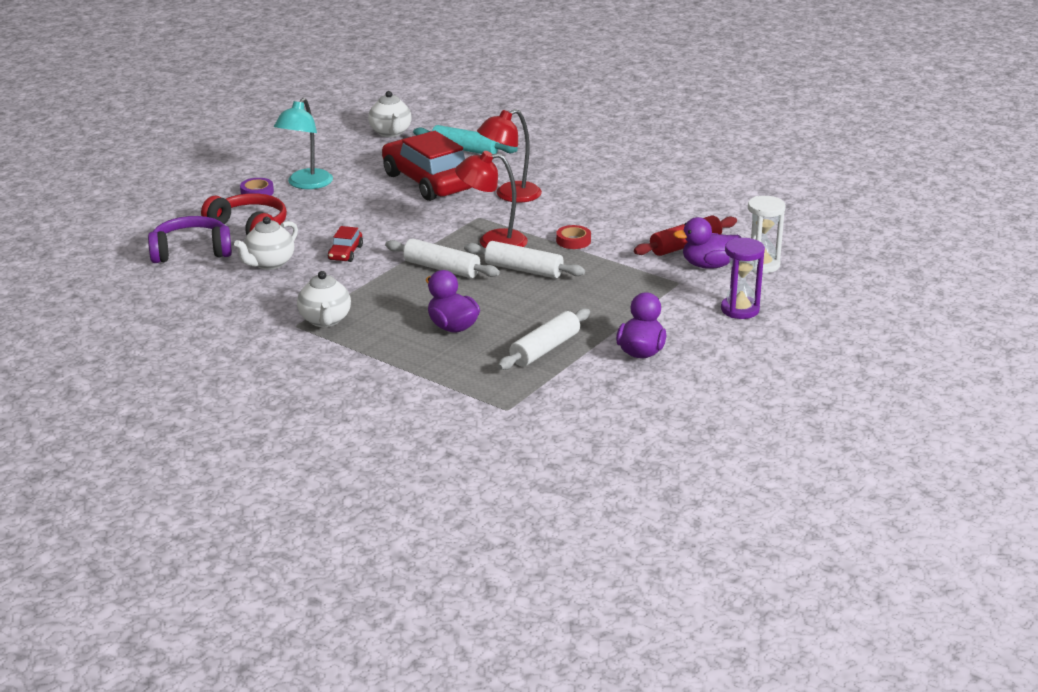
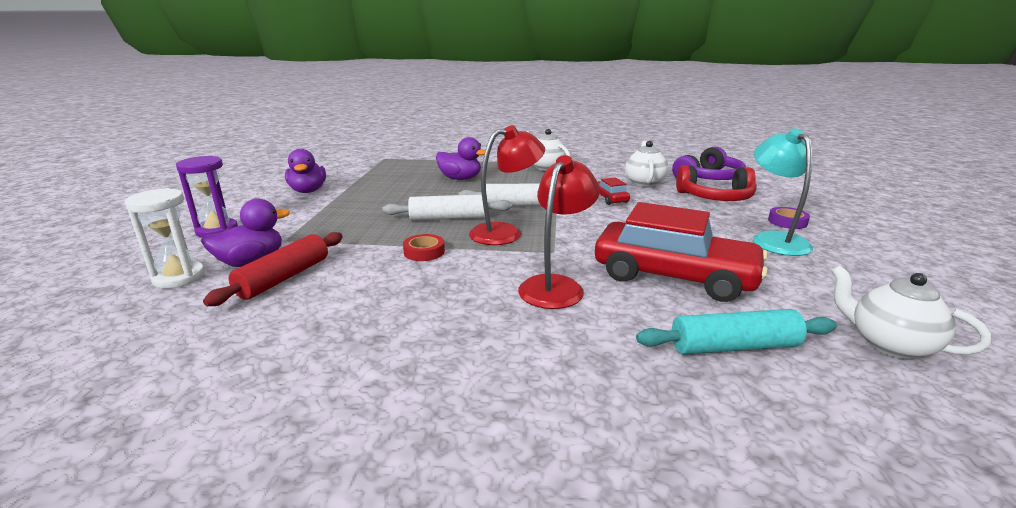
camera: 150 degrees right, 5 degrees down
white rolling pin [498,308,590,370] -> none

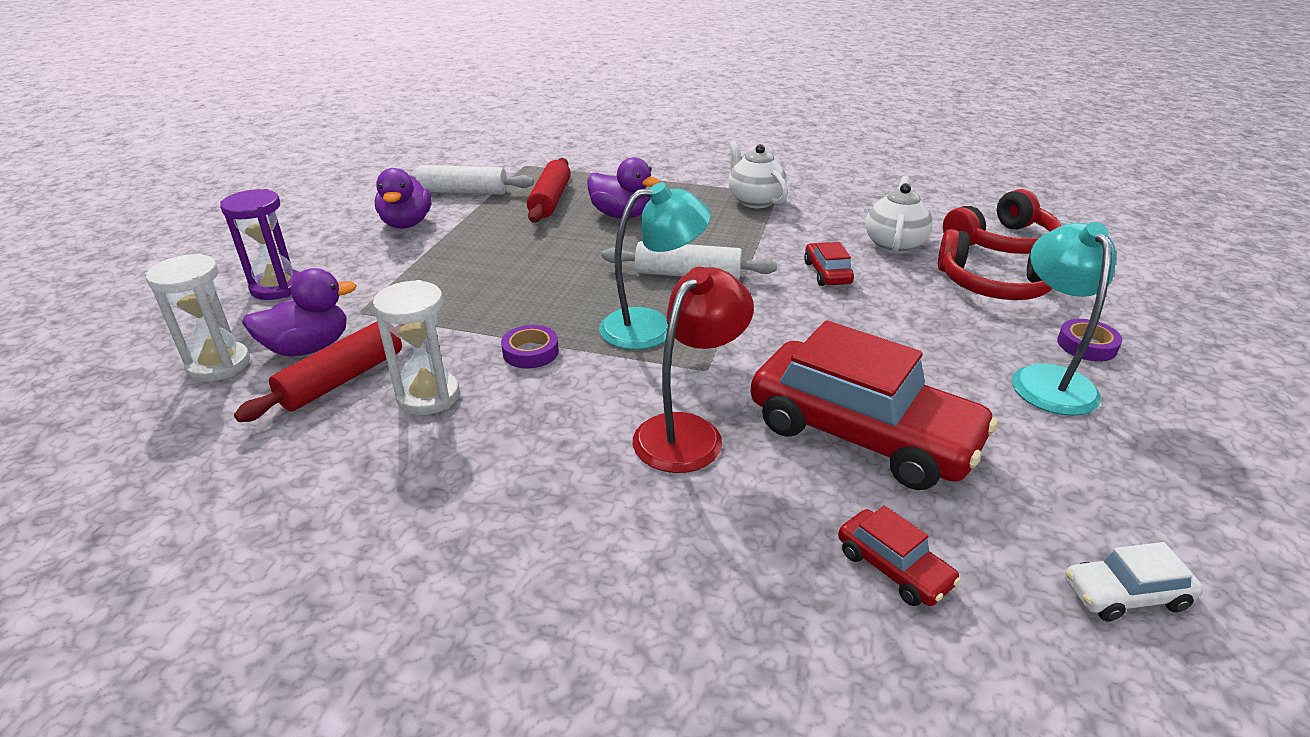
camera: 10 degrees right, 10 degrees up
white rolling pin [382,194,512,220] -> white rolling pin moved to [407,165,534,194]
red tape [403,234,445,261] -> purple tape [501,325,559,369]
red lamp [469,125,545,245] -> turquoise lamp [599,182,711,350]
turquoise rolling pin [636,309,837,355] -> red car [838,506,961,606]
purple headphones [672,146,746,180] -> red headphones [943,189,1061,254]
white teapot [831,265,991,359] -> white car [1065,542,1203,621]
none -> white hourglass [373,280,460,415]
none -> red rolling pin [527,158,571,223]

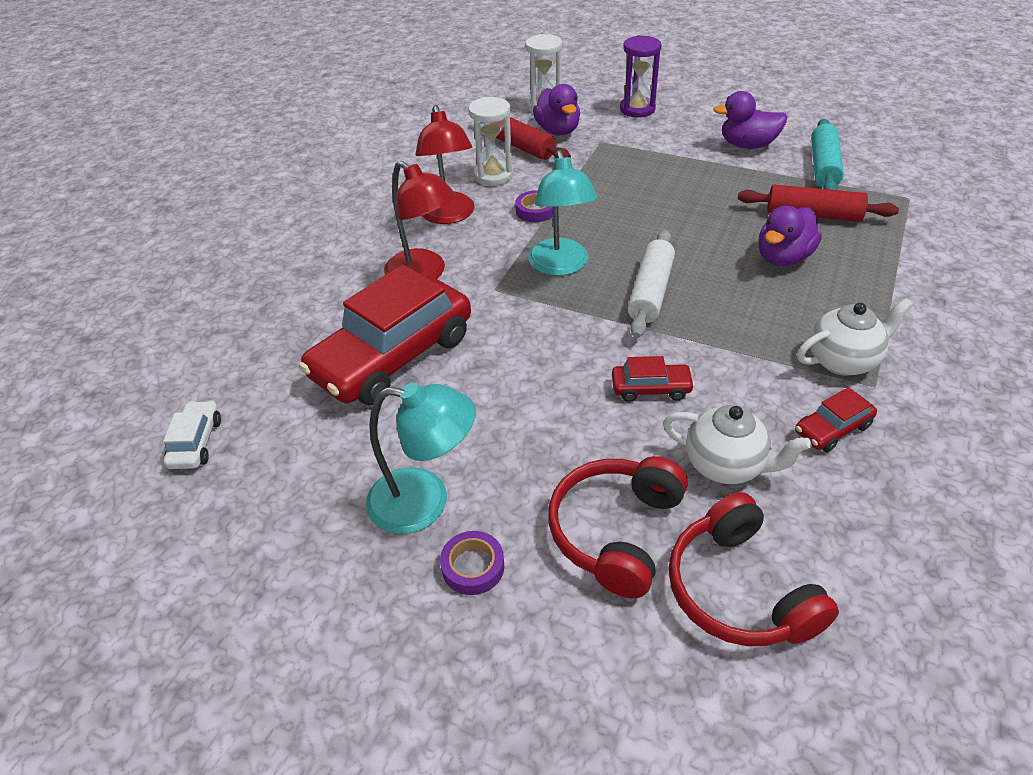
camera: 100 degrees right, 10 degrees up
white rolling pin [407,165,534,194] -> turquoise rolling pin [811,119,844,190]
red car [838,506,961,606] -> red car moved to [795,387,877,452]
none -> red lamp [415,105,475,224]

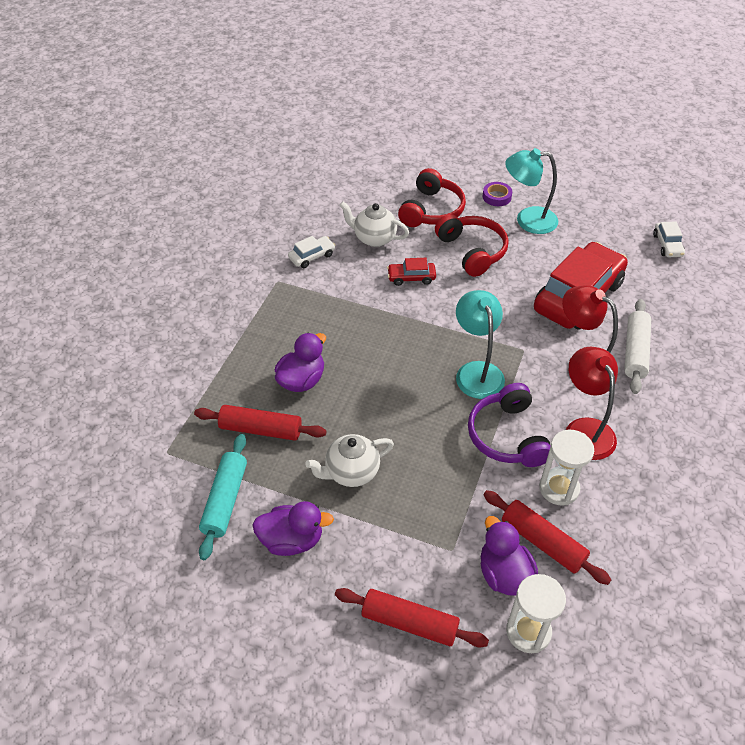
camera: 175 degrees right, 5 degrees up
purple tape [515,190,553,222] -> purple headphones [468,383,551,467]
purple hourglass [620,35,661,117] -> red rolling pin [335,588,489,647]
white rolling pin [627,230,675,338] -> white rolling pin moved to [624,299,651,394]
red headphones [668,492,839,646] -> red headphones moved to [435,214,509,277]
red car [795,387,877,452] -> white car [288,236,335,268]
white teapot [797,298,913,376] -> white teapot moved to [305,434,394,487]

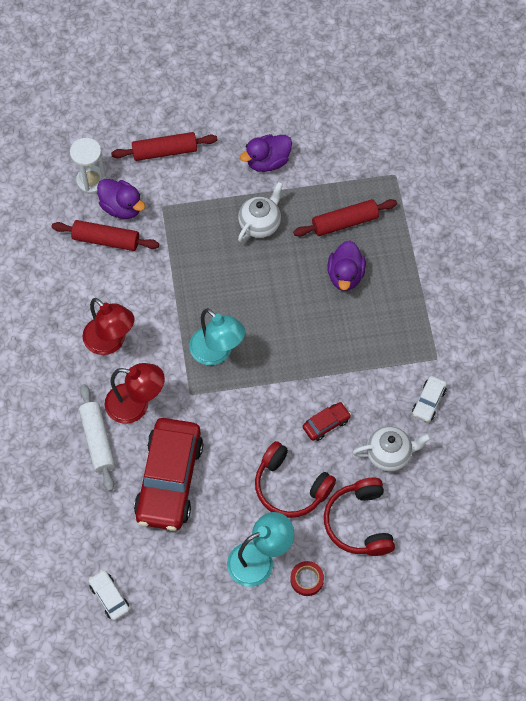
camera: 150 degrees right, 15 degrees up
turquoise rolling pin [199,434,247,560] -> none
purple headphones [468,383,551,467] -> none
purple tape [483,182,512,206] -> red tape [290,561,324,596]
white hourglass [539,430,594,505] -> none

